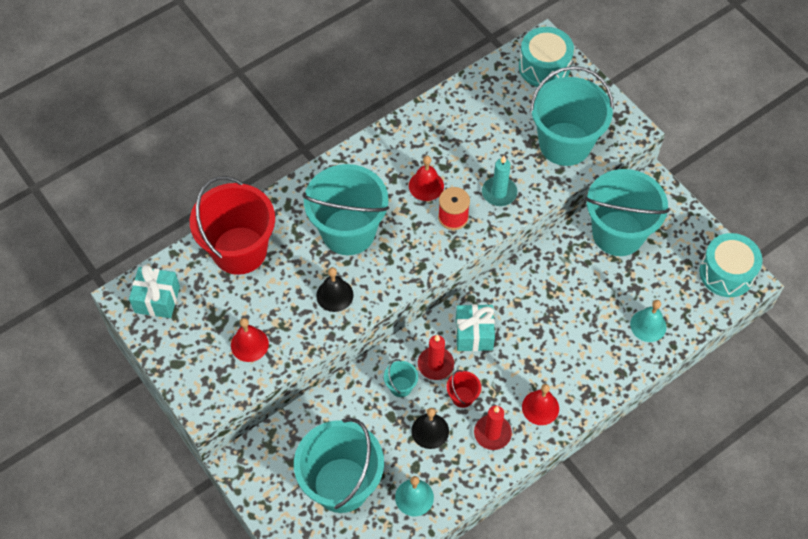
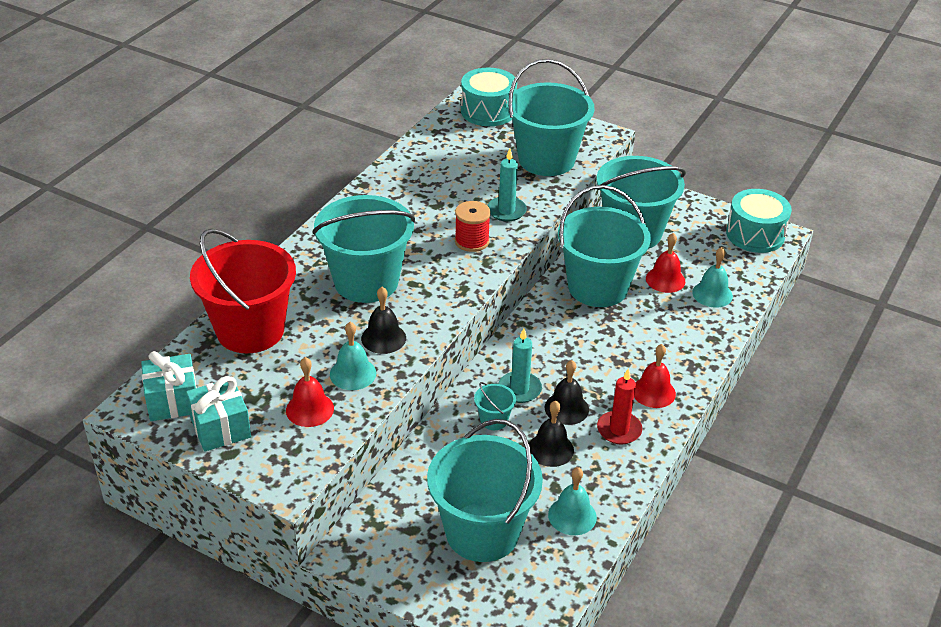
camera: 25 degrees left, 20 degrees down
red bell [409,156,444,201] -> red bell moved to [646,233,685,293]
red candle [418,334,454,380] -> turquoise candle [498,328,542,403]
red bucket [447,370,481,408] -> black bell [545,360,589,425]
turquoise gift [456,304,495,351] -> turquoise gift moved to [186,376,251,452]
none -> turquoise bell [330,322,376,390]
none -> turquoise bucket [558,185,651,307]

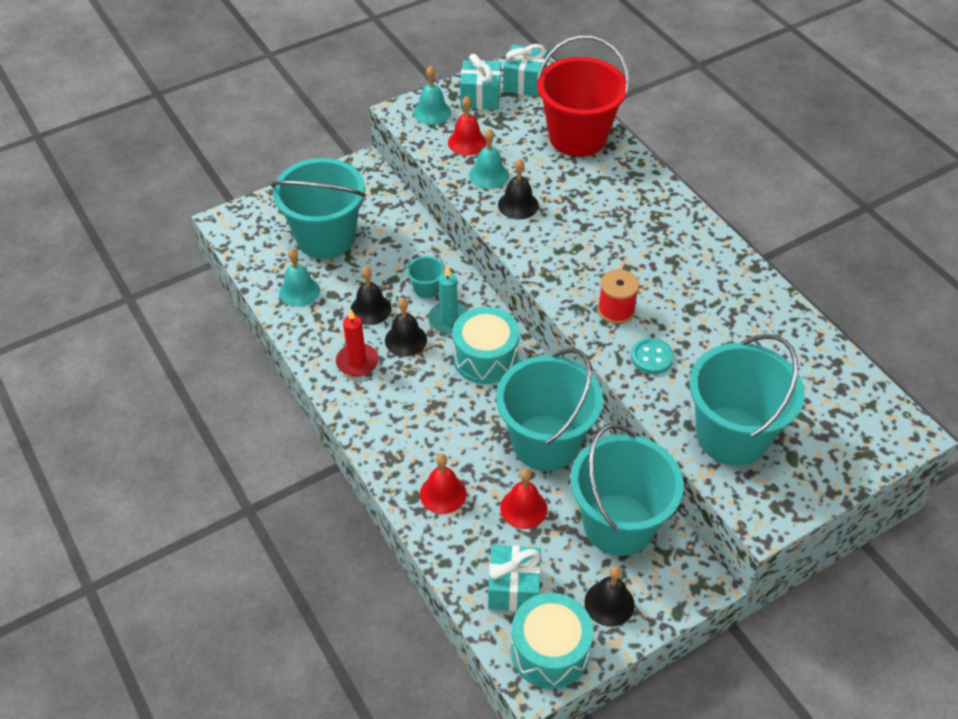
camera: 120 degrees right, 10 degrees up
turquoise bucket [312,195,415,303] -> none
turquoise drum [461,68,517,126] -> turquoise drum moved to [452,307,520,384]
turquoise candle [487,149,527,222] -> turquoise button [631,338,674,374]
red bell [634,344,676,408] -> red bell moved to [420,454,467,514]
turquoise bell [692,247,733,308] -> turquoise bell moved to [414,66,451,125]
none -> turquoise gift [488,545,541,611]
none -> black bell [584,566,635,627]

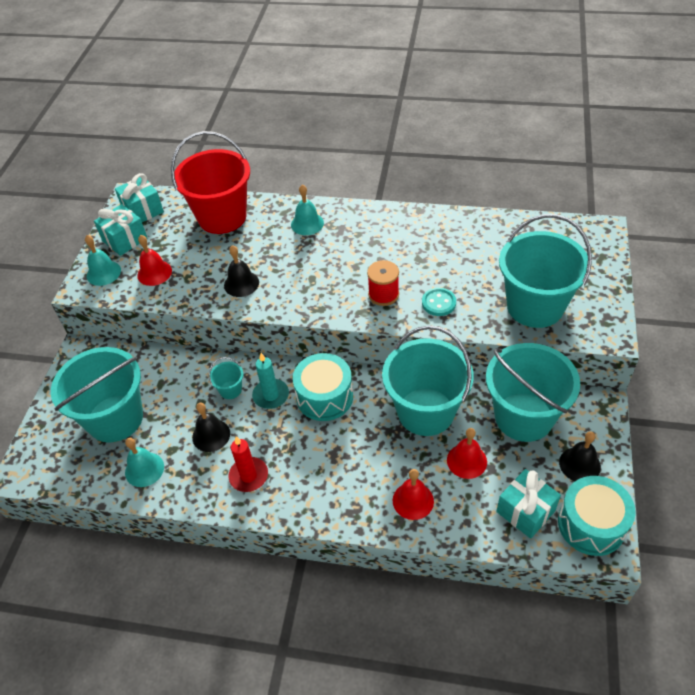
camera: 45 degrees left, 0 degrees up
black bell [385,298,427,357] -> none
turquoise bell [469,129,509,189] -> turquoise bell moved to [291,185,324,235]

